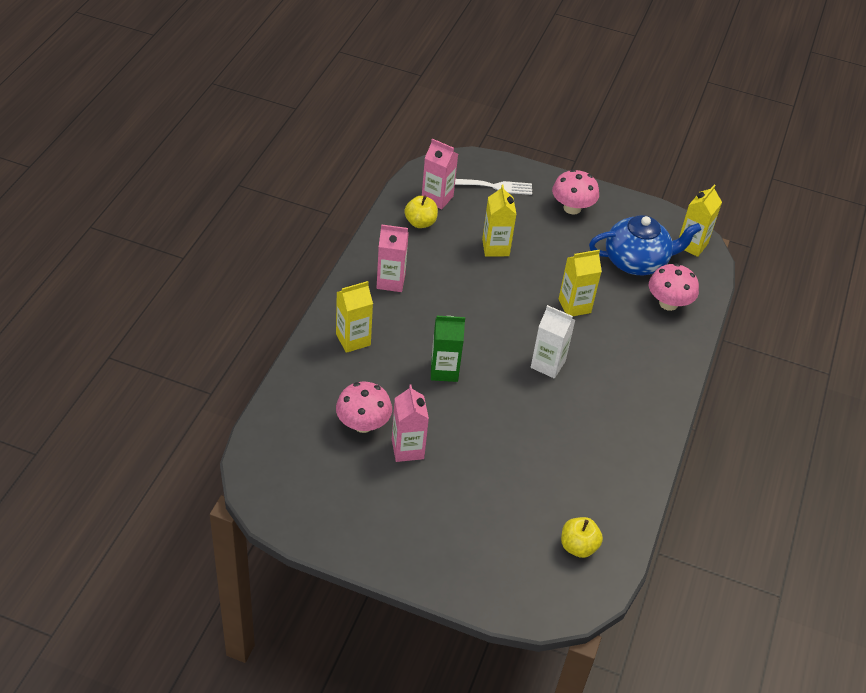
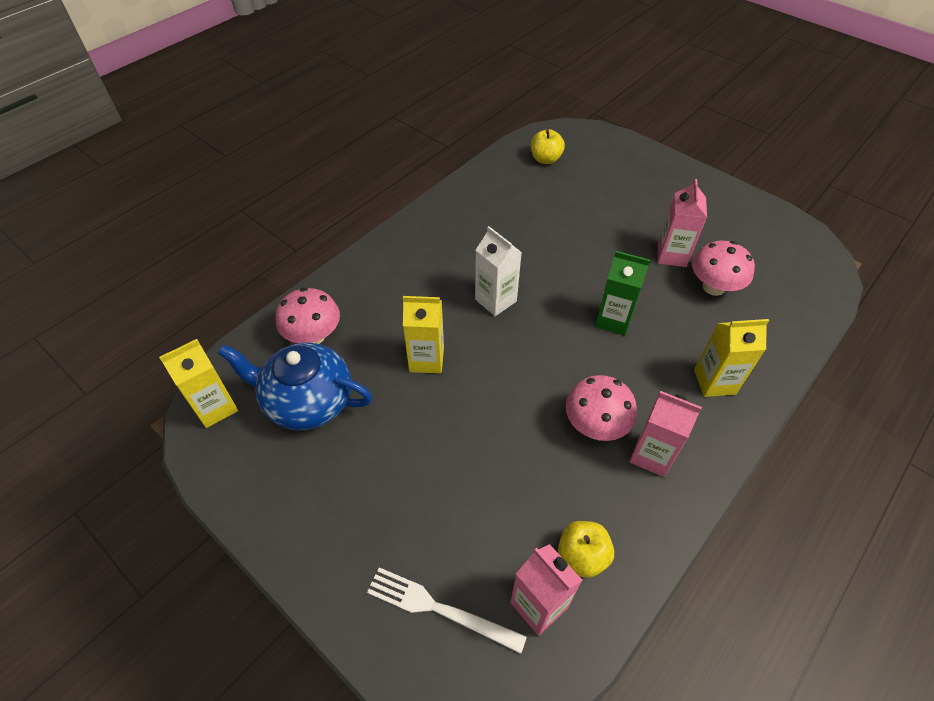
camera: 155 degrees left, 5 degrees up
yellow carton [482,185,517,257] -> none
pink mushroom [552,169,599,214] -> pink mushroom moved to [566,375,637,441]

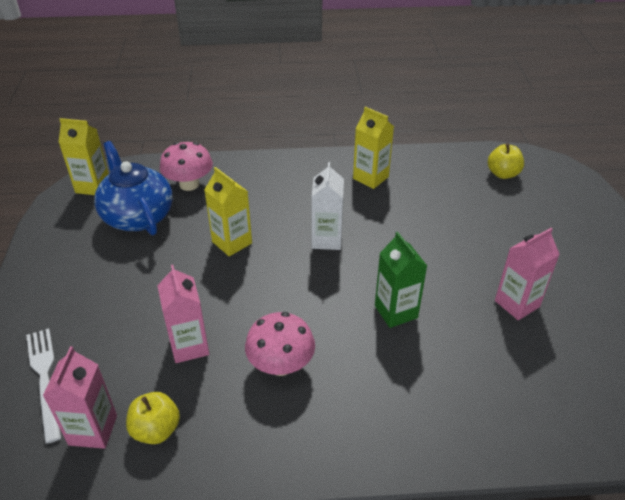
camera: 45 degrees right, 10 degrees down
pink carton [630,391,702,477] -> pink carton moved to [157,265,209,363]
pink mushroom [692,241,755,296] -> none
yellow carton [694,319,769,397] -> yellow carton moved to [353,107,394,189]

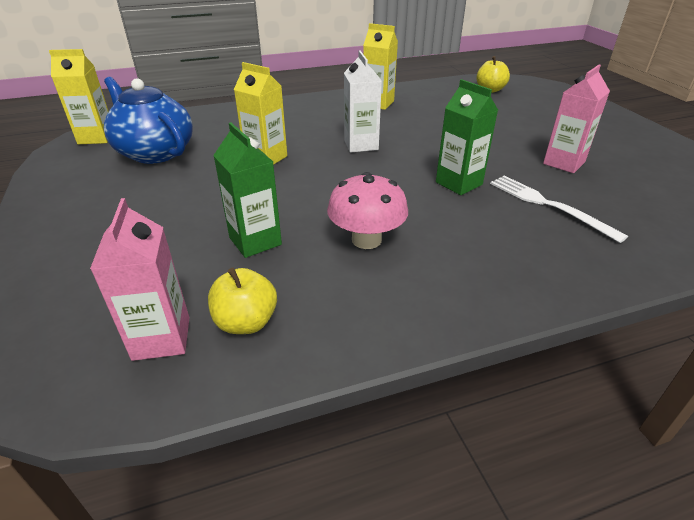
camera: 15 degrees left, 5 degrees down
white fork [26,328,61,444] -> white fork moved to [490,176,628,243]
pink carton [157,265,209,363] -> green carton [213,123,282,258]
pink mushroom [160,142,213,191] -> none

